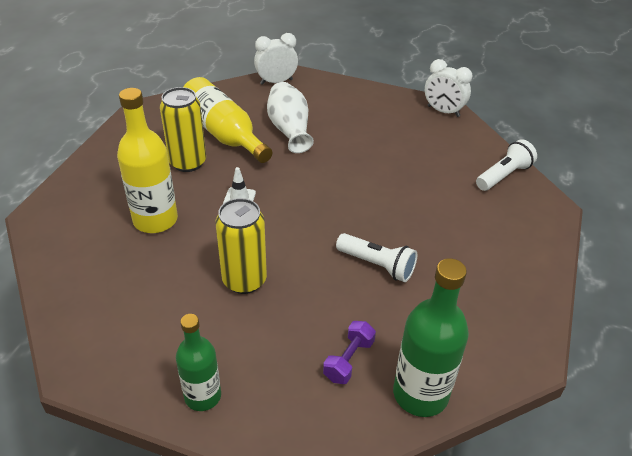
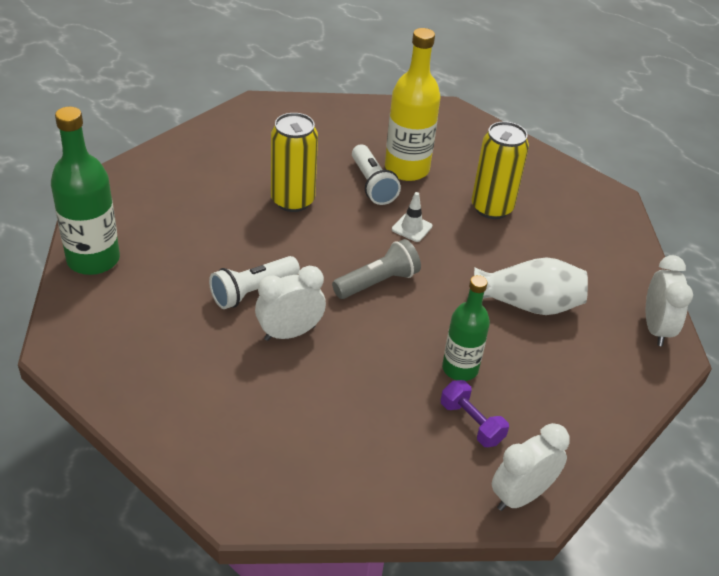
camera: 110 degrees right, 0 degrees up
green bottle [176,314,221,411] -> green bottle moved to [442,275,490,381]
yellow bottle [183,77,272,163] -> none
purple dumbbell [323,321,376,384] -> purple dumbbell moved to [441,380,509,447]
white flashlight [476,139,537,191] -> white flashlight moved to [352,144,401,205]
none -> white clock [255,266,326,341]
none -> grey flashlight [332,239,421,299]

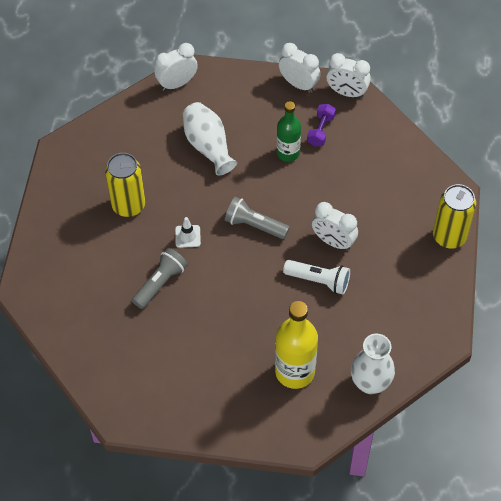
camera: 120 degrees left, 15 degrees up
green bottle [51,107,120,275] -> white vase [351,334,395,394]
yellow can [271,113,318,212] -> yellow can moved to [433,184,476,249]
white flashlight [352,144,401,205] -> grey flashlight [132,248,188,309]
yellow bottle [385,28,441,181] -> yellow bottle moved to [275,301,318,389]
none -> white clock [279,43,321,92]

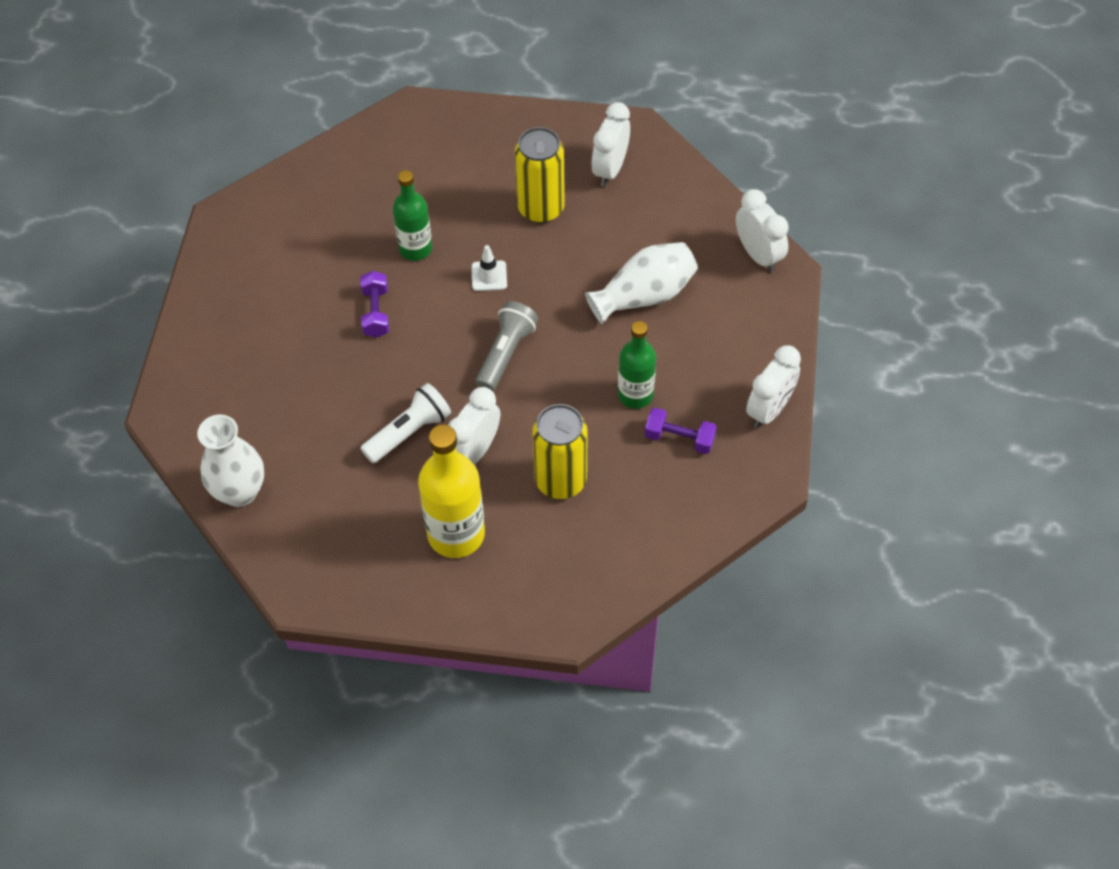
camera: 90 degrees right, 0 degrees up
grey flashlight [132,248,188,309] -> green bottle [393,170,432,261]
yellow bottle [275,301,318,389] -> yellow bottle moved to [418,425,485,558]
white flashlight [283,260,350,295] -> white flashlight turned 150 degrees counterclockwise [360,383,451,463]
white clock [326,53,371,98] -> white clock moved to [591,102,630,186]
yellow can [433,184,476,249] -> yellow can moved to [532,404,588,499]
none -> purple dumbbell [360,271,389,338]

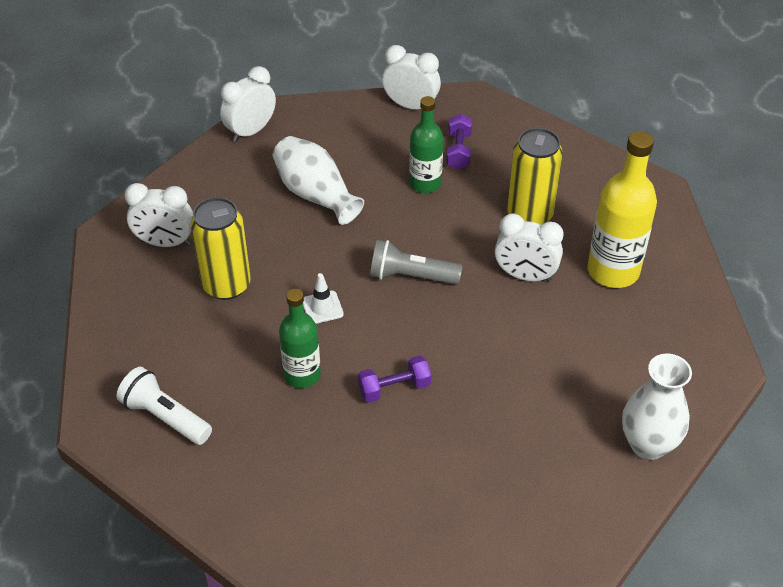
camera: 105 degrees left, 10 degrees down
white flashlight [360,383,451,463] -> white flashlight moved to [116,367,212,445]

